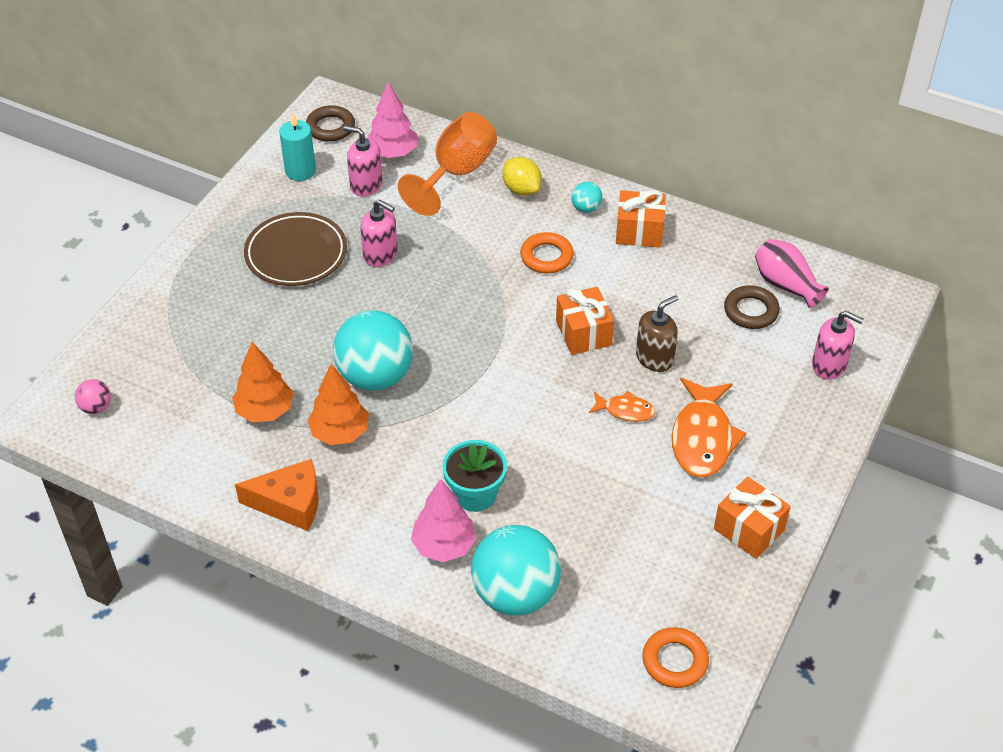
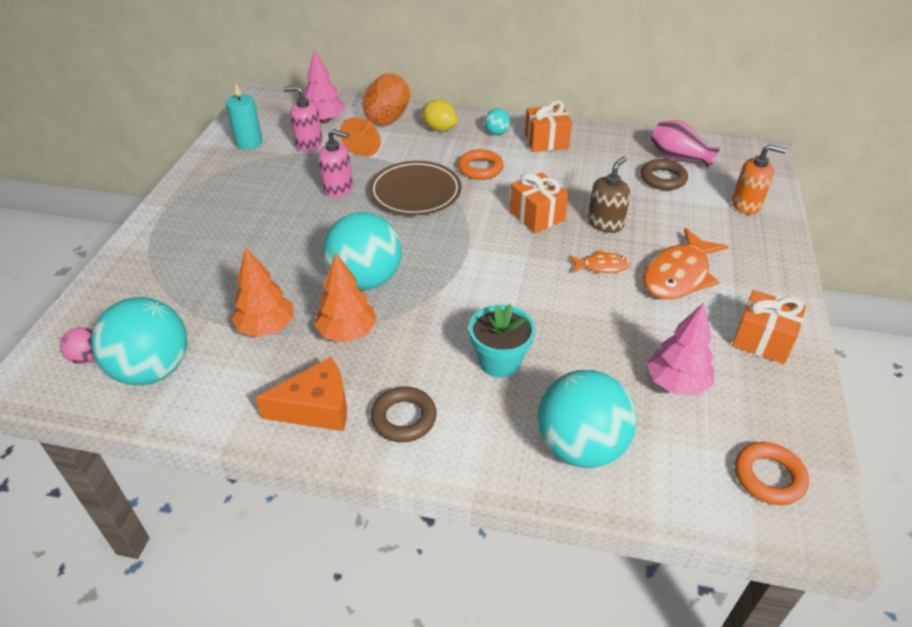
camera: 15 degrees left, 5 degrees down
brown plate [244,212,347,286] -> brown plate moved to [369,161,462,216]
brown ring [306,105,355,142] -> brown ring moved to [371,387,437,442]
pink tree [411,479,476,562] -> pink tree moved to [647,302,714,396]
orange fish [672,378,746,477] -> orange fish turned 45 degrees clockwise [643,228,729,299]
pink soap dispenser [812,311,864,380] -> orange soap dispenser [732,144,786,214]
none -> turquoise ball [91,297,187,385]

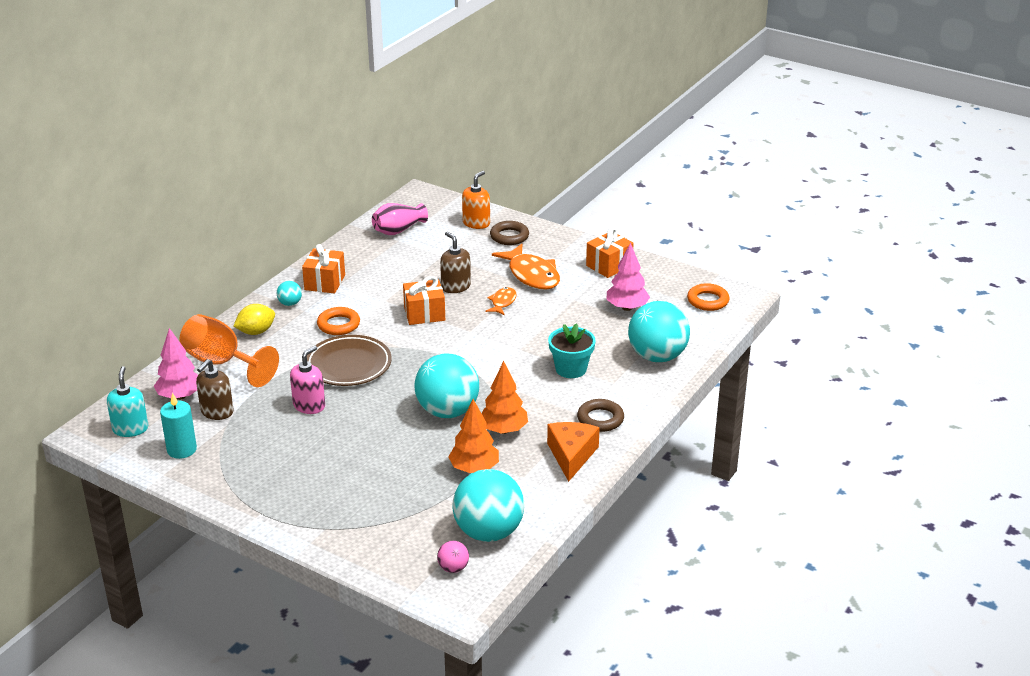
camera: 70 degrees left, 10 degrees down
pink soap dispenser [283,86,323,152] -> brown soap dispenser [196,359,234,420]
brown ring [640,159,688,190] -> brown ring moved to [490,221,529,245]
none -> turquoise soap dispenser [107,366,148,437]

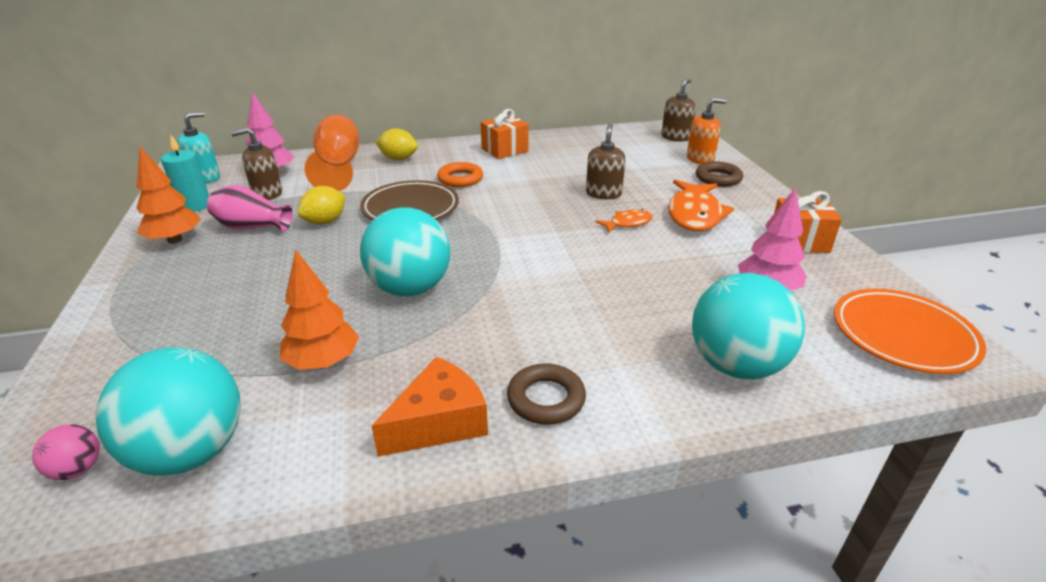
camera: 45 degrees right, 0 degrees up
turquoise ball [277,281,302,306] -> none
pink soap dispenser [290,346,325,414] -> yellow lemon [298,186,345,225]
pink vase [372,203,428,235] -> pink vase moved to [207,185,293,232]
orange gift [403,276,445,325] -> none
orange tree [482,361,528,434] -> orange tree moved to [136,146,201,244]
turquoise flower pot [548,323,596,378] -> none
orange ring [687,283,730,311] -> orange plate [834,289,986,374]
none -> brown soap dispenser [661,79,696,142]

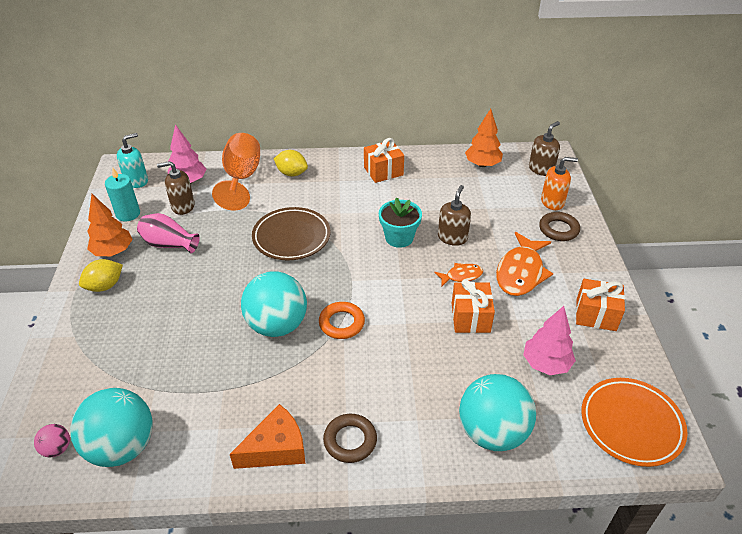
camera: 10 degrees right, 10 degrees up
orange tree [280,250,359,370] -> orange tree moved to [465,109,503,167]
yellow lemon [298,186,345,225] -> yellow lemon moved to [79,259,123,292]
orange ring [437,162,483,187] -> orange ring moved to [319,302,365,339]
none -> turquoise flower pot [379,197,422,248]
none -> orange gift [452,279,495,333]

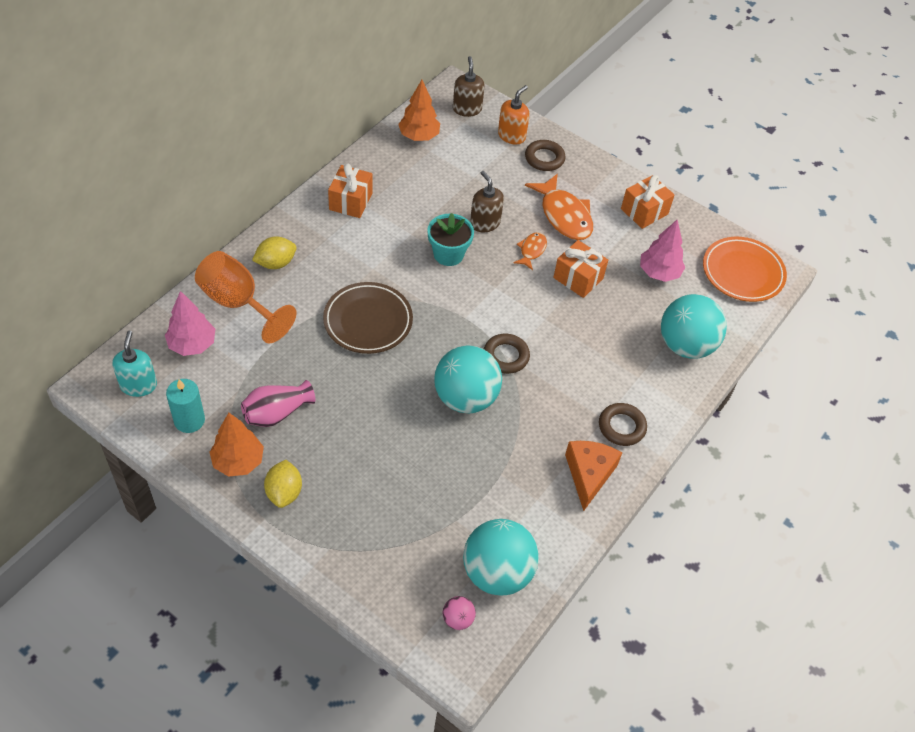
camera: 55 degrees left, 10 degrees up
brown soap dispenser [157,161,195,215] -> none
orange ring [319,302,365,339] -> brown ring [484,334,530,374]

